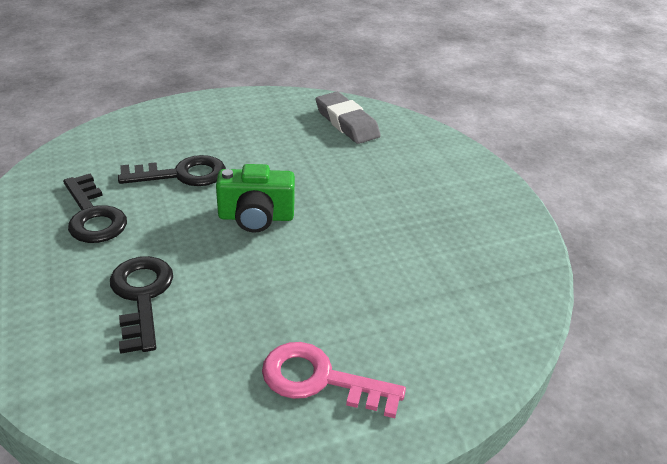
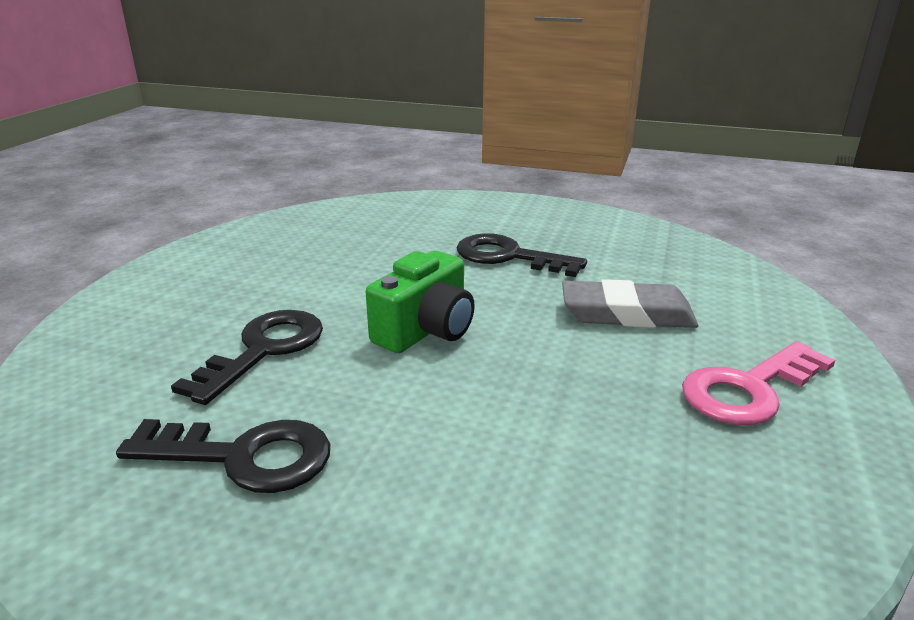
camera: 50 degrees left, 10 degrees down
black key [110,256,173,354] -> black key moved to [457,233,587,277]
grey eraser [316,92,381,144] -> grey eraser moved to [562,279,698,328]

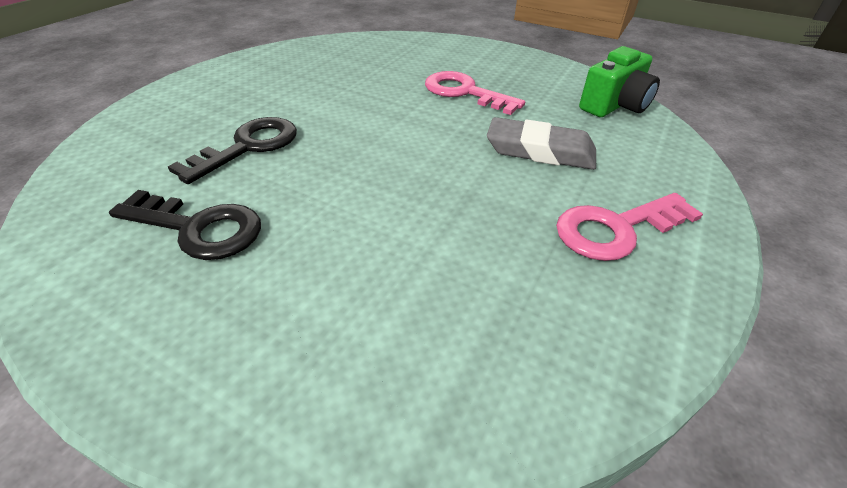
camera: 10 degrees right, 15 degrees up
green camera [366,251,475,353] -> green camera moved to [579,46,660,117]
black key [457,233,587,277] -> pink key [425,71,525,115]

